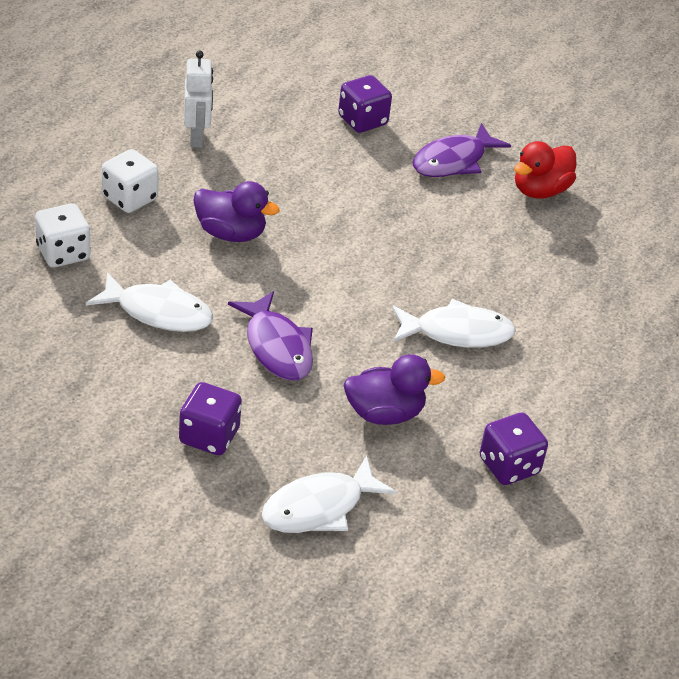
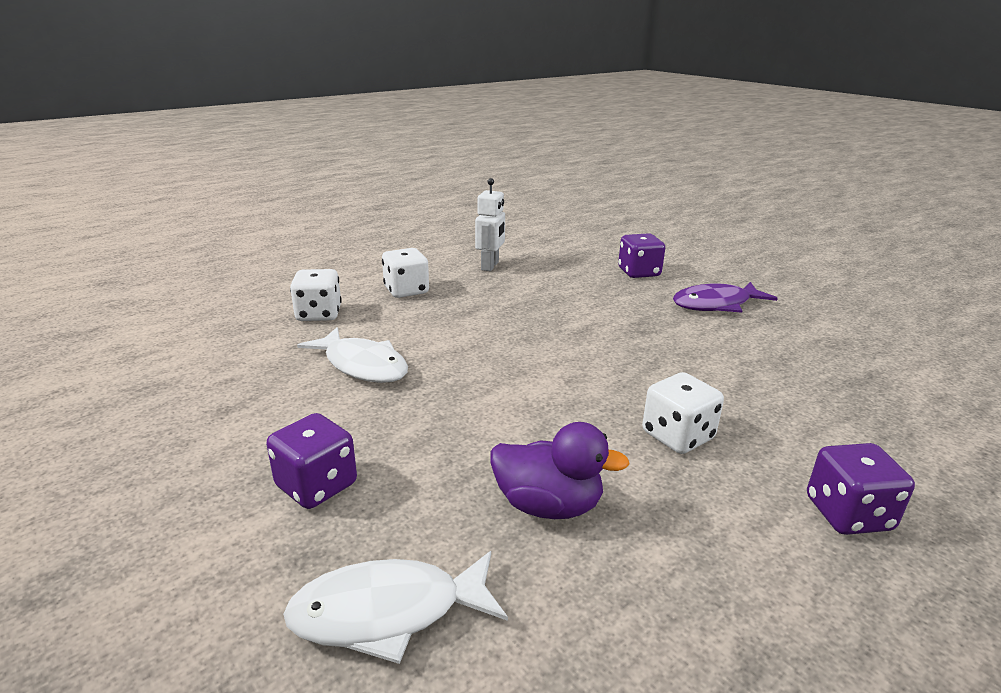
camera: 25 degrees right, 15 degrees down
purple duck [193,181,280,242] -> none
purple fish [228,291,313,381] -> none
white fish [392,299,516,348] -> white dice [642,372,724,454]
purple dice [480,412,548,485] -> purple dice moved to [807,443,915,535]
red duck [514,141,576,198] -> none

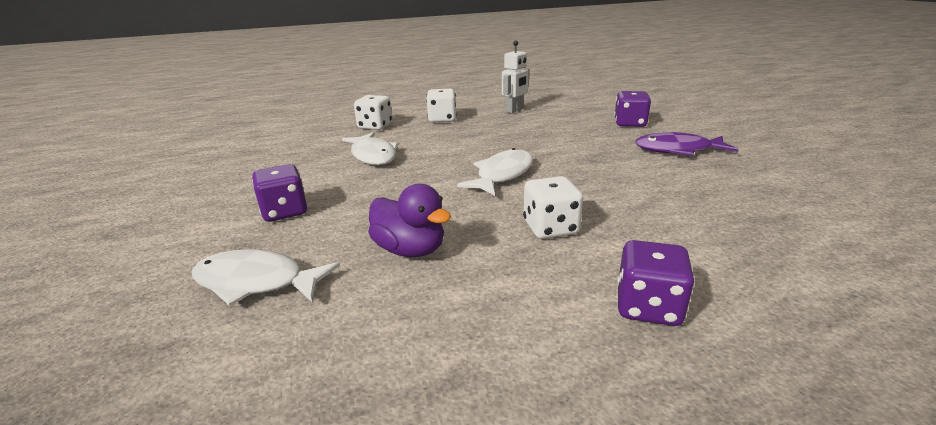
camera: 25 degrees right, 0 degrees up
none -> white fish [457,148,533,196]

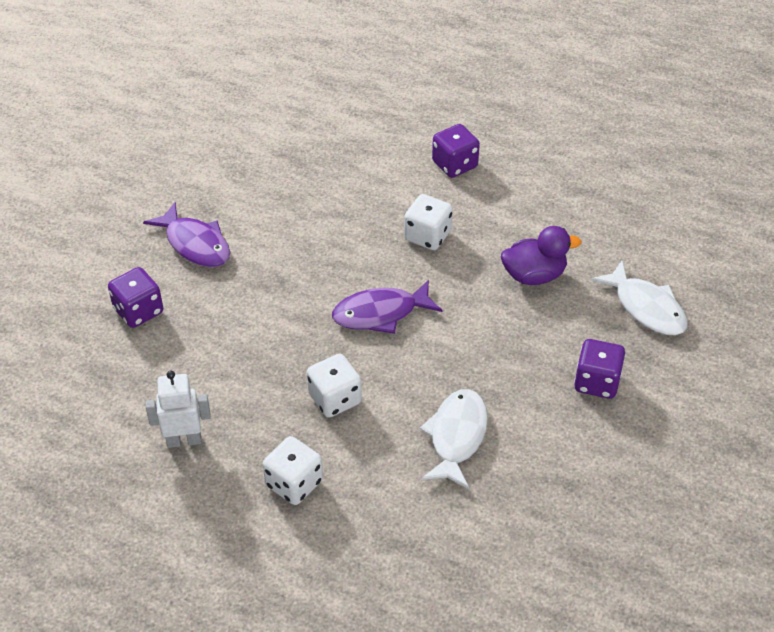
camera: 140 degrees left, 20 degrees up
white dice [354,95,392,130] -> white dice moved to [307,354,362,418]
purple duck [368,184,451,257] -> purple duck turned 90 degrees clockwise [501,226,582,285]
white fish [457,148,533,196] -> purple fish [332,280,443,334]

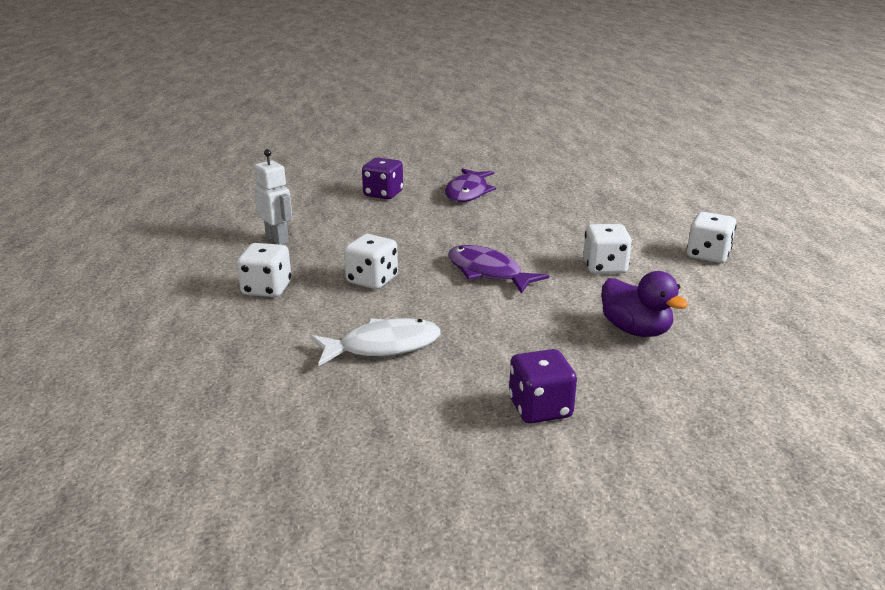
camera: 60 degrees right, 20 degrees down
purple dice [432,124,480,178] -> white dice [687,212,737,263]
white fish [591,261,688,335] -> none

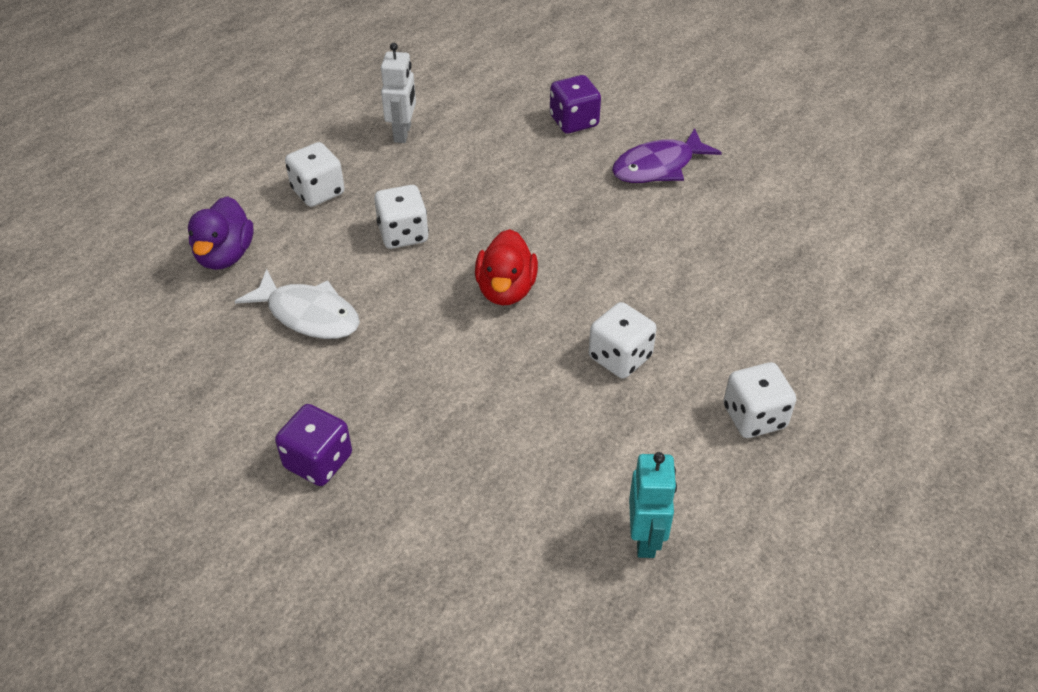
camera: 45 degrees right, 20 degrees up
purple fish [448,245,549,294] -> red duck [475,229,538,305]
purple duck [601,271,688,337] -> purple duck moved to [188,196,253,270]
none -> turquoise robot [629,452,677,558]

